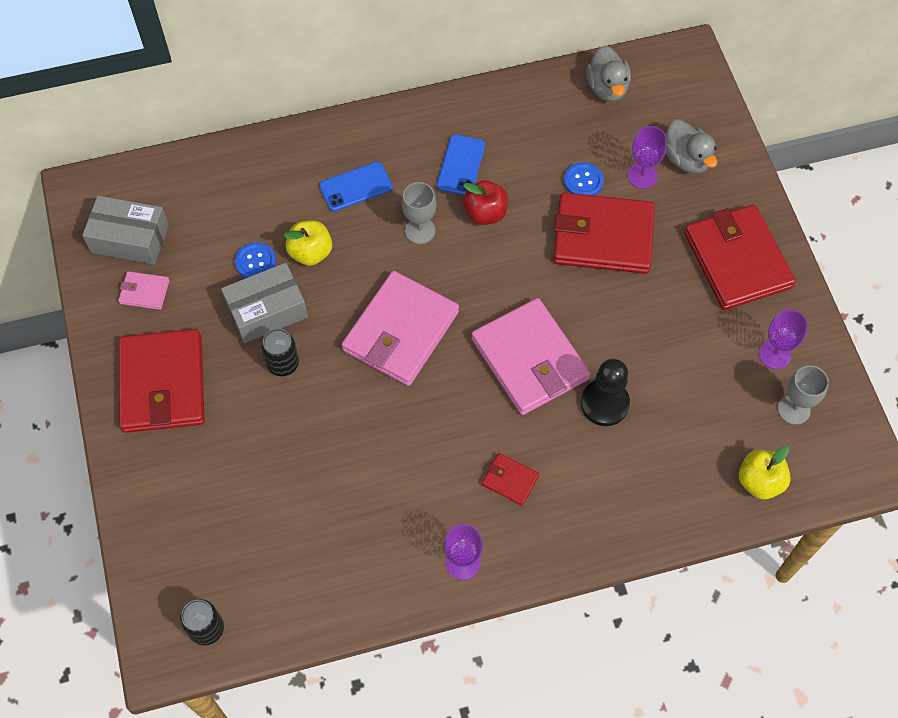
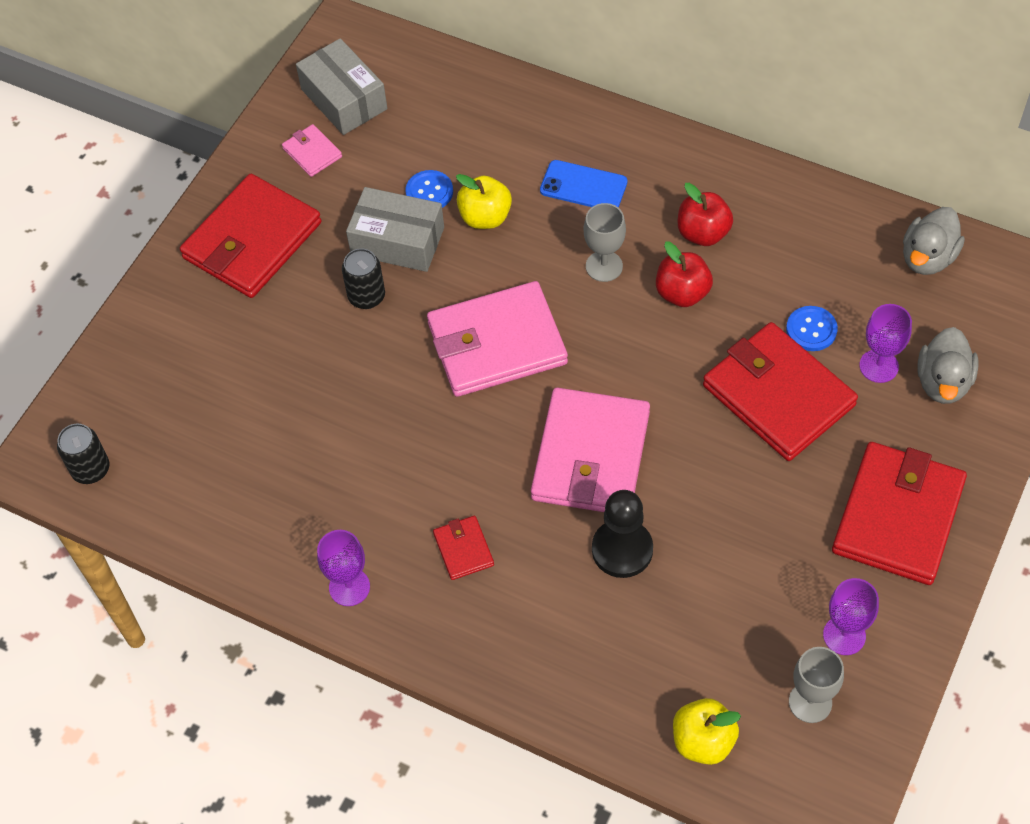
camera: 45 degrees right, 5 degrees down
blue phone [437,134,485,195] -> red apple [678,183,733,246]

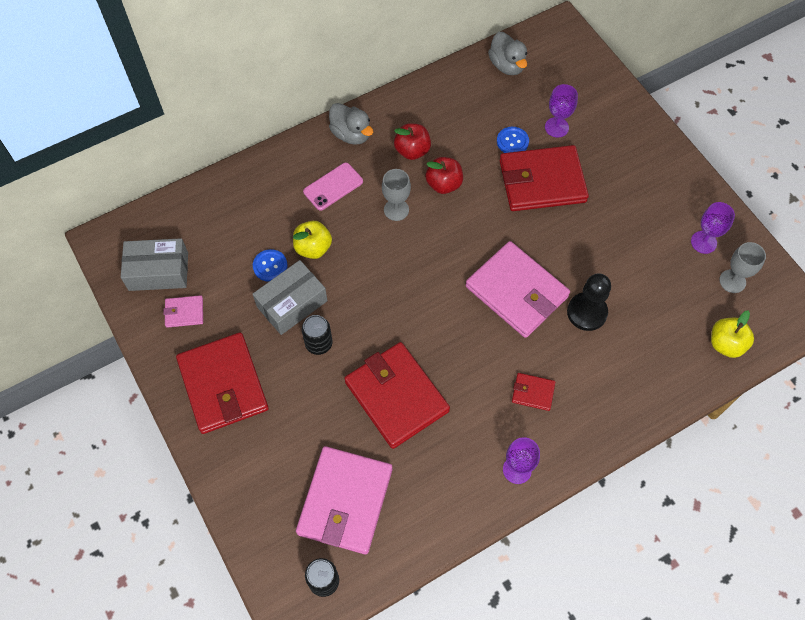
camera: 60 degrees left, 5 degrees up
pink wallet [427,281,568,397] -> pink wallet moved to [296,446,392,554]
blue phone [540,160,628,208] -> pink phone [303,163,363,211]
red wallet [832,442,967,585] -> red wallet moved to [344,342,450,449]
grey duck [917,327,978,404] -> grey duck moved to [329,103,373,145]

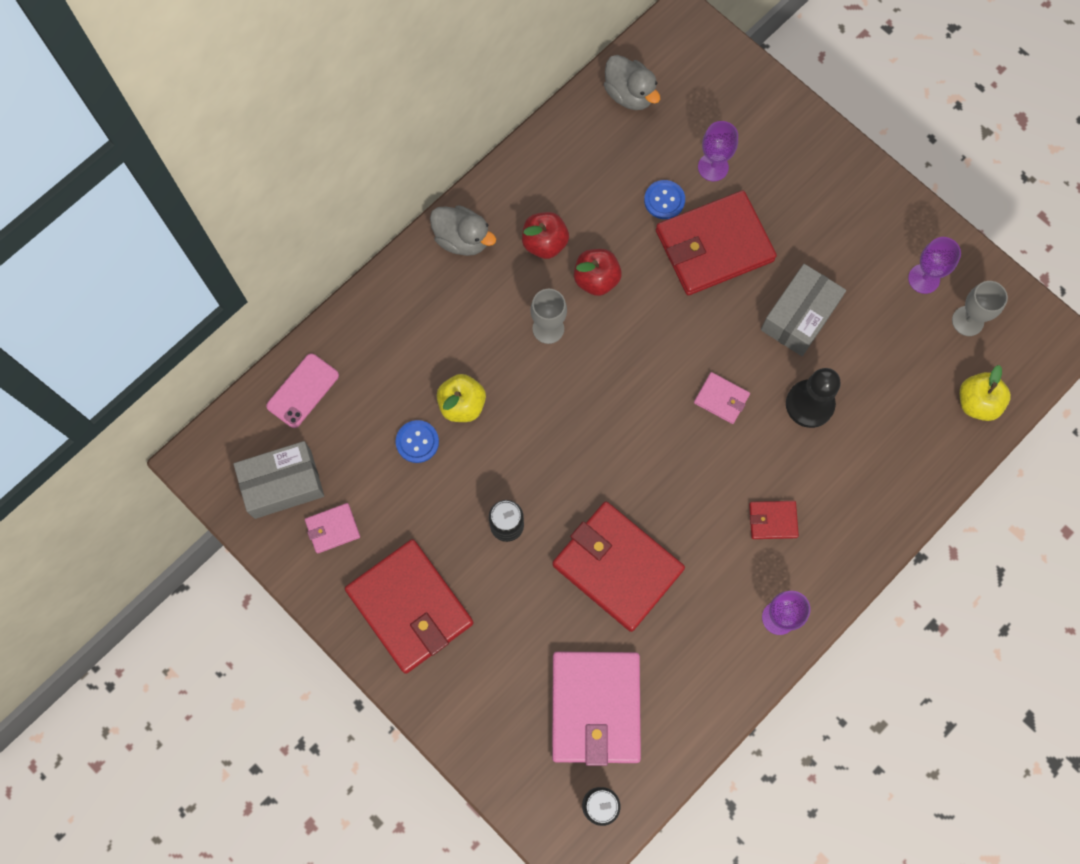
camera: 15 degrees left, 10 degrees up
grey box [253,260,328,335] -> grey box moved to [761,264,846,356]
pink phone [303,163,363,211] -> pink phone moved to [266,353,339,428]
pink wallet [465,241,570,338] -> pink wallet [694,372,750,424], size x0.45

